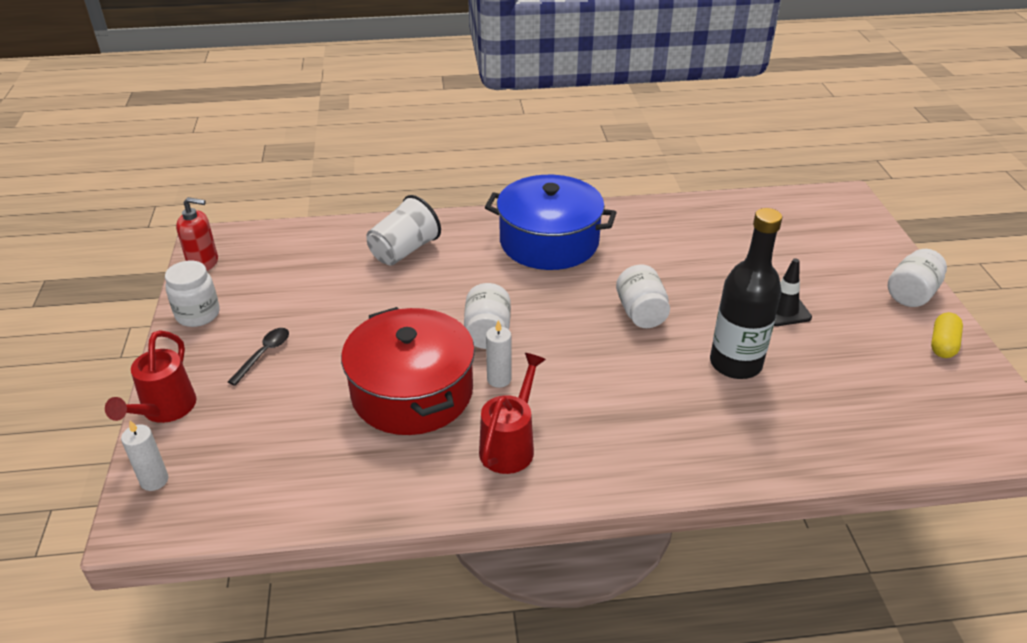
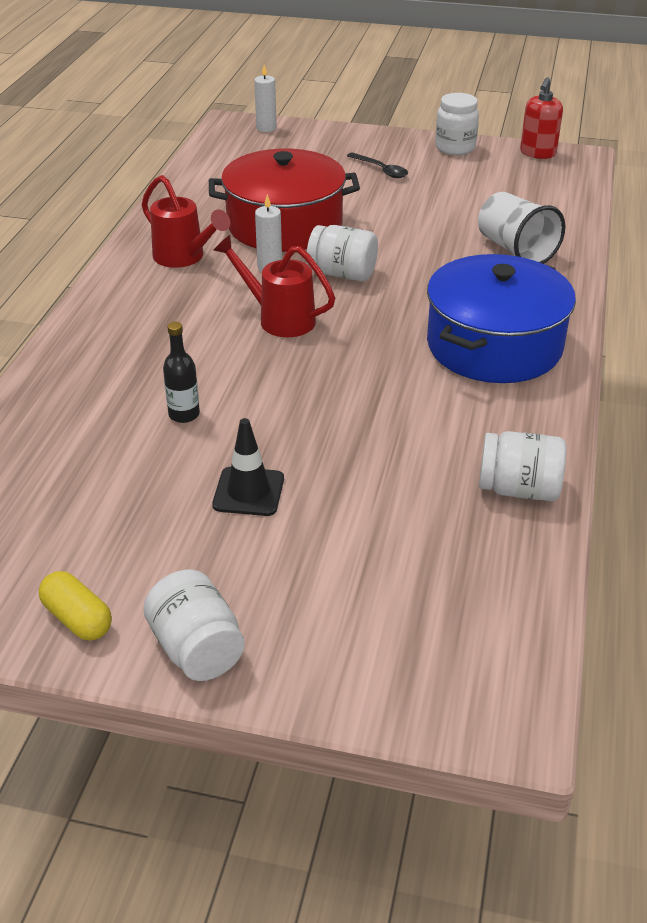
camera: 110 degrees right, 0 degrees up
red watering can [105,330,196,423] -> red watering can moved to [213,235,335,337]
white jar [616,264,670,328] -> white jar moved to [479,431,566,501]
black bottle [710,208,782,379] -> black bottle [163,322,200,423], size x0.48

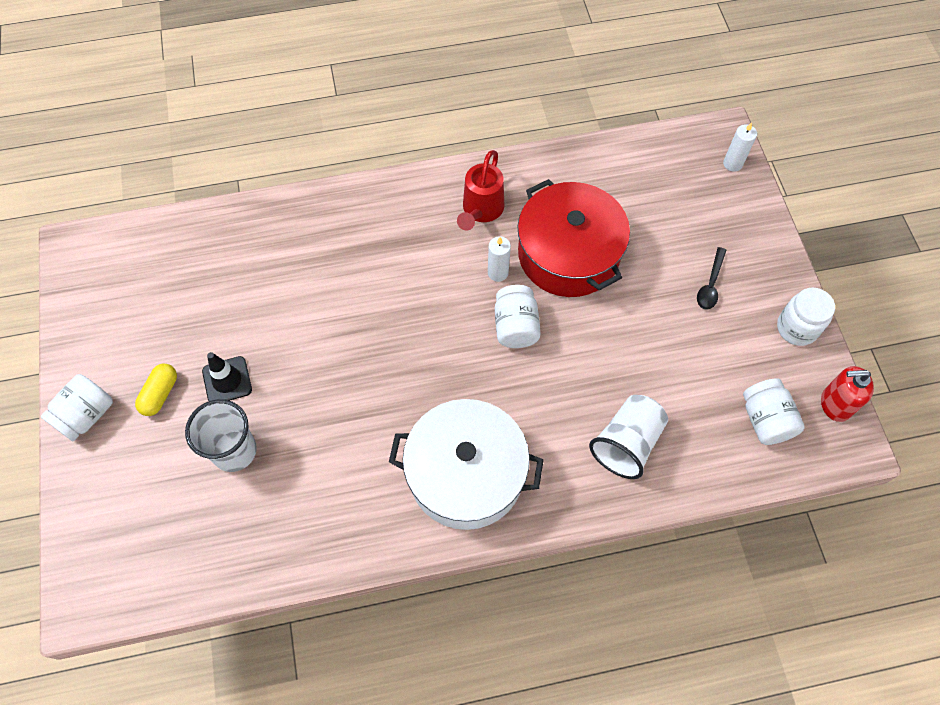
camera: 65 degrees right, 25 degrees up
yellow capsule [39,571,112,641] -> yellow capsule moved to [135,364,177,416]
black bottle [163,322,200,423] -> none
red watering can [213,235,335,337] -> none
blue pot [427,254,576,383] -> white pot [389,399,543,530]
white jar [479,431,566,501] -> white jar moved to [743,379,805,445]
none -> white cup [185,399,257,472]

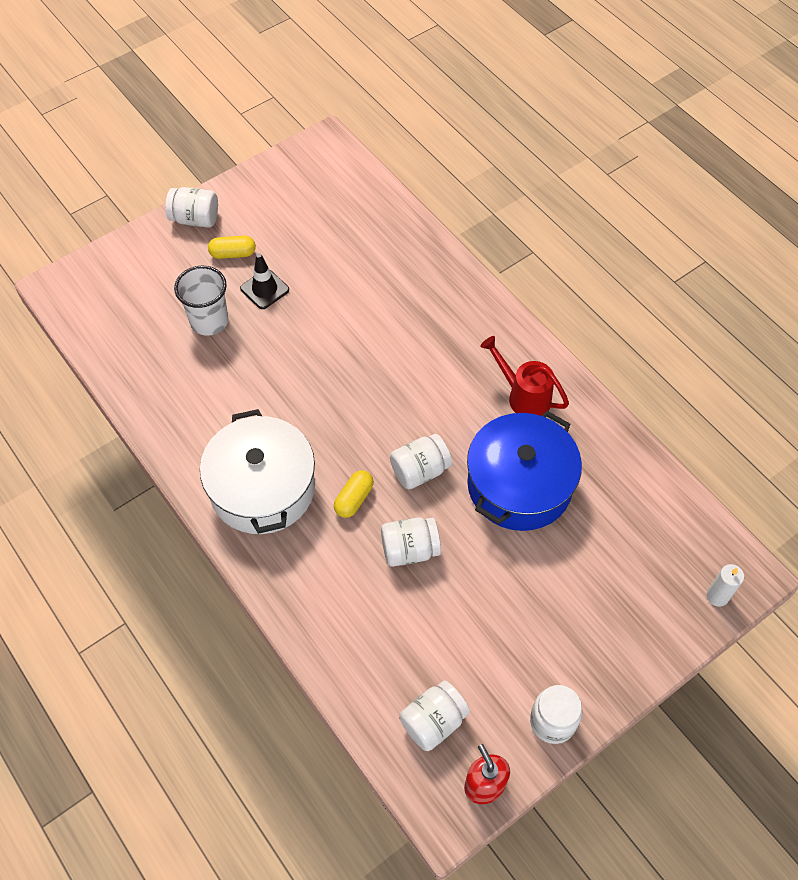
camera: 65 degrees right, 5 degrees down
red watering can [457,150,504,231] -> red watering can turned 45 degrees clockwise [480,336,569,416]
white candle [488,236,511,282] -> none
red pot [517,179,630,297] -> blue pot [467,411,582,531]
white cup [589,395,668,479] -> none
black spoon [697,247,726,310] -> none
none -> yellow capsule [334,470,374,518]
none -> white jar [381,517,441,567]

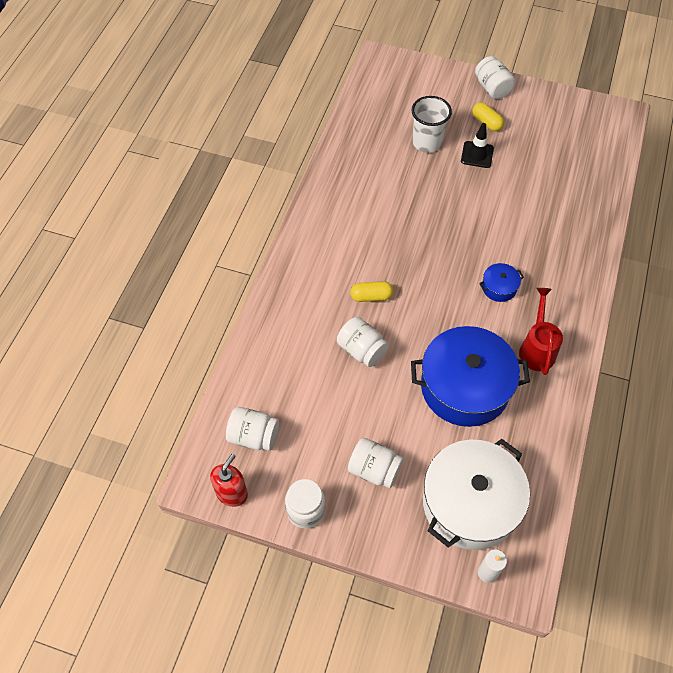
camera: 55 degrees right, 0 degrees up
white pot [200,409,315,534] -> white pot moved to [423,439,530,550]
white jar [390,434,452,489] -> white jar moved to [348,438,404,488]
none -> blue pot [479,263,524,302]

